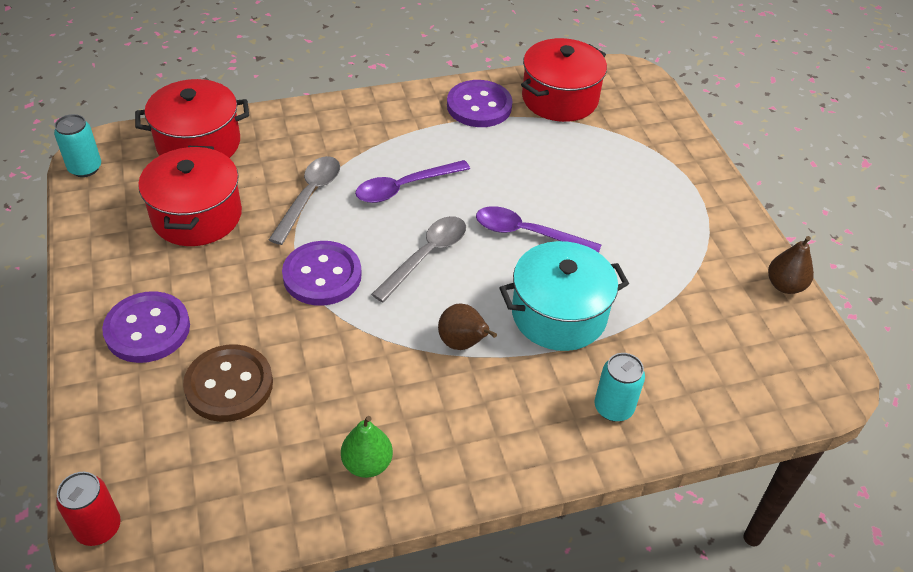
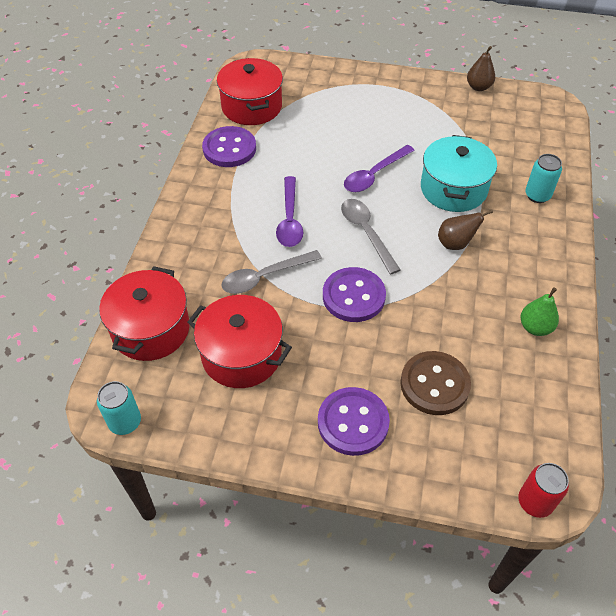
camera: 60 degrees left, 5 degrees up
grey spoon [269,156,340,245] -> grey spoon turned 75 degrees counterclockwise [221,250,322,294]

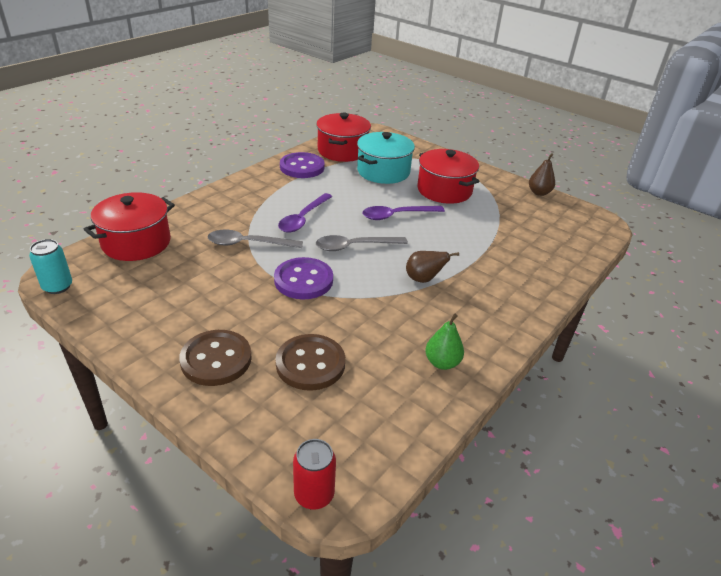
camera: 25 degrees right, 15 degrees down
red pot [187,295,292,388] -> red pot moved to [417,149,479,204]
purple button [318,387,390,456] -> brown button [179,330,252,386]
grey spoon [341,199,400,275] -> grey spoon turned 105 degrees counterclockwise [316,235,408,251]
turquoise pot [421,135,497,212] -> turquoise pot moved to [357,132,415,184]
turquoise can [525,154,562,203] -> none

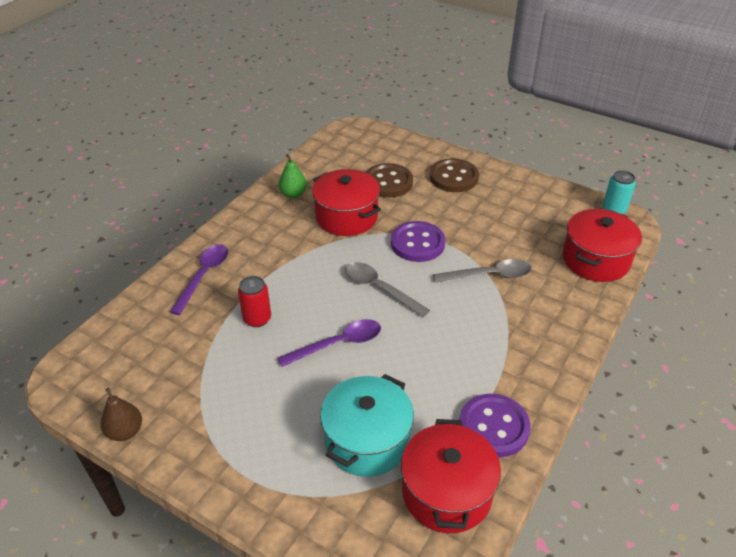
camera: 175 degrees right, 5 degrees up
purple spoon [278,193,332,232] -> purple spoon moved to [169,244,228,315]
red can [293,439,336,509] -> red can moved to [238,276,271,327]
grey spoon [316,235,408,251] -> grey spoon turned 120 degrees counterclockwise [345,262,430,317]
brown pear [406,251,459,283] -> none
red pot [417,149,479,204] -> red pot moved to [312,169,381,236]

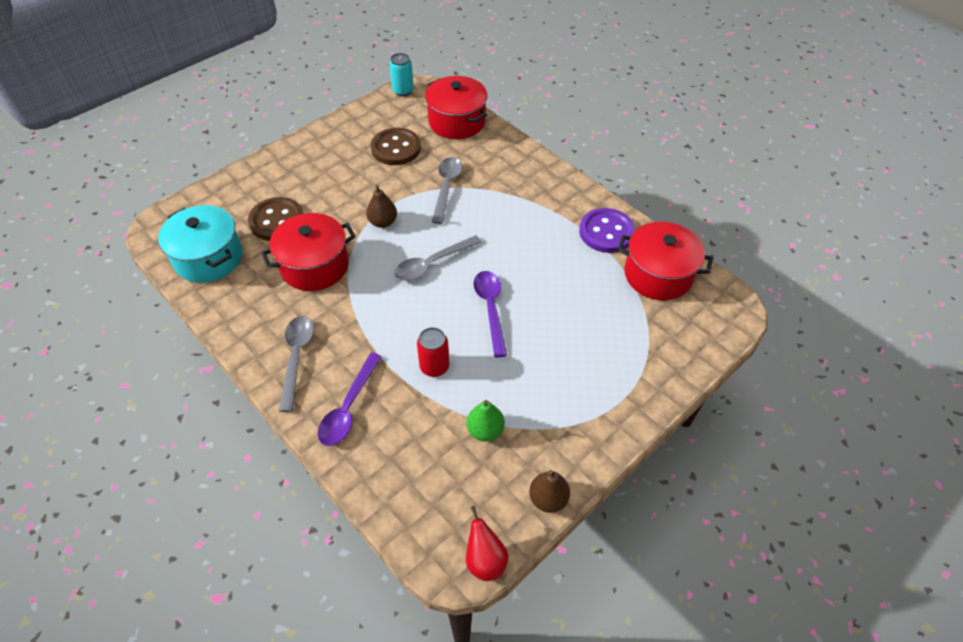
camera: 75 degrees left, 10 degrees up
purple spoon [169,244,228,315] -> purple spoon turned 105 degrees counterclockwise [318,353,382,446]
green pear [278,154,307,198] -> green pear moved to [467,400,505,442]
turquoise pot [320,374,414,477] -> turquoise pot moved to [158,205,243,283]
purple button [391,221,446,262] -> brown pear [366,185,397,228]
brown button [430,158,479,192] -> brown button moved to [371,128,421,165]
none -> grey spoon [279,316,314,412]
none -> red pear [466,506,509,581]

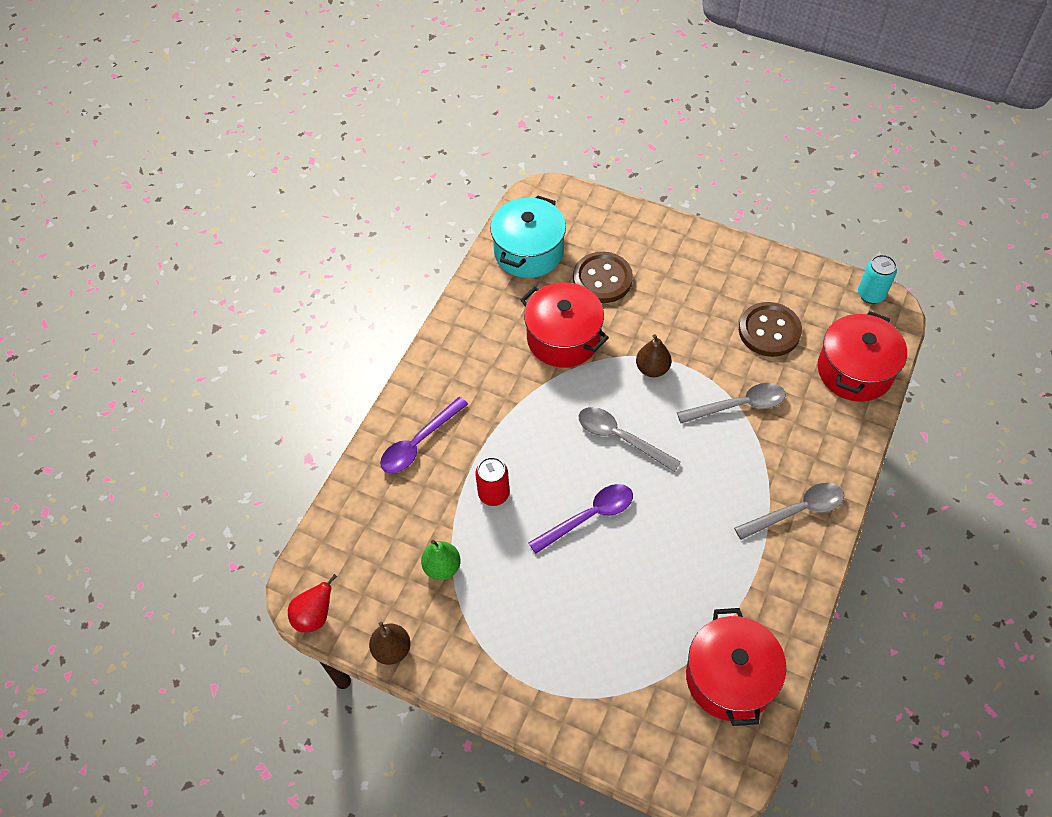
camera: 70 degrees right, 5 degrees up
grey spoon [279,316,314,412] -> grey spoon moved to [734,483,844,540]
purple spoon [318,353,382,446] -> purple spoon turned 45 degrees counterclockwise [380,397,468,473]
purple button [579,208,635,253] -> none

